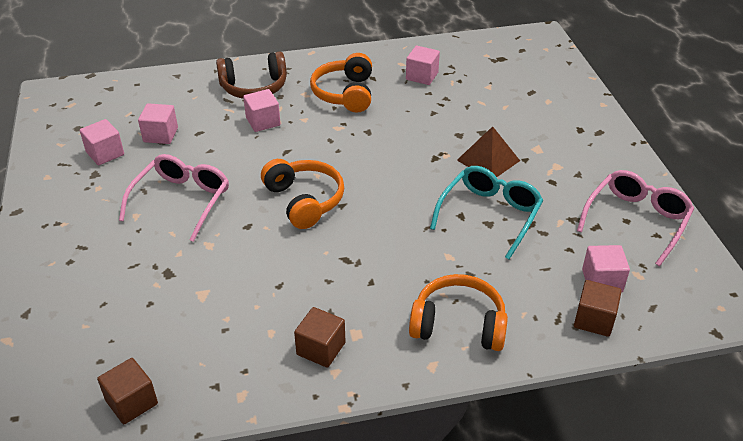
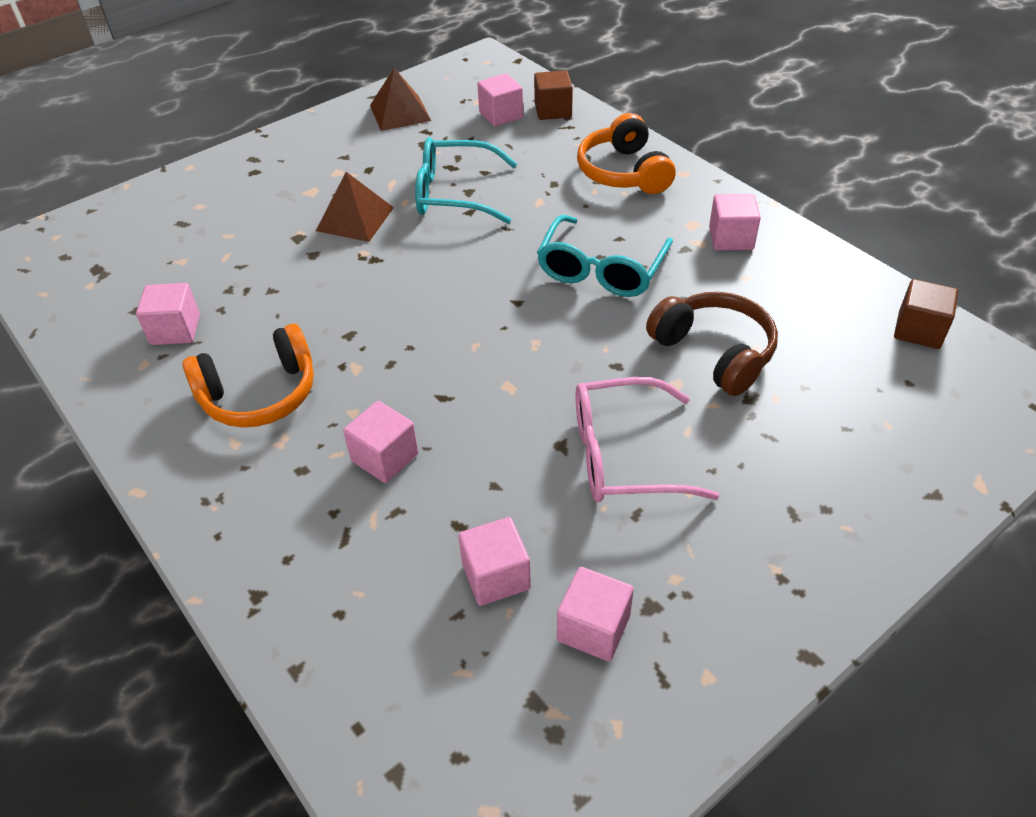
camera: 115 degrees left, 5 degrees up
brown headphones [216,51,287,98] -> brown headphones moved to [646,292,778,396]
orange headphones [261,159,344,229] -> none
brown cube [294,307,345,368] -> pink cube [709,194,761,250]
pink glasses [577,170,694,266] -> brown pyramid [370,68,431,131]
none -> turquoise glasses [537,215,673,297]

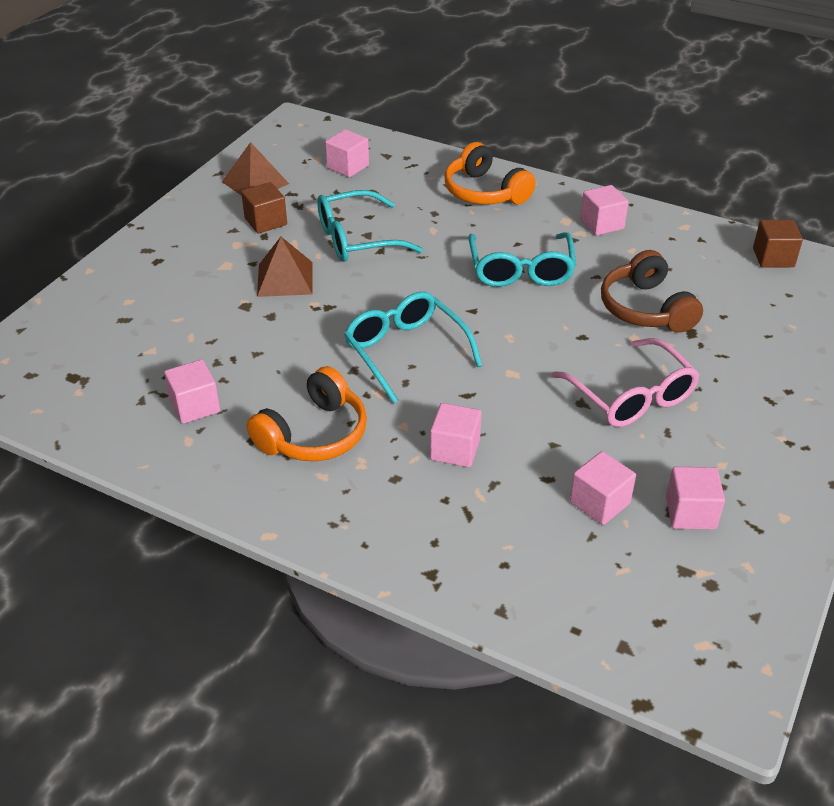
camera: 25 degrees left, 5 degrees down
brown cube [534,70,573,120] -> brown cube moved to [241,182,287,233]
pink glasses [575,377,720,502] -> pink glasses turned 90 degrees counterclockwise [552,338,700,427]
brown headphones [646,292,778,396] -> brown headphones turned 135 degrees counterclockwise [601,250,703,333]
none -> turquoise glasses [344,292,482,403]

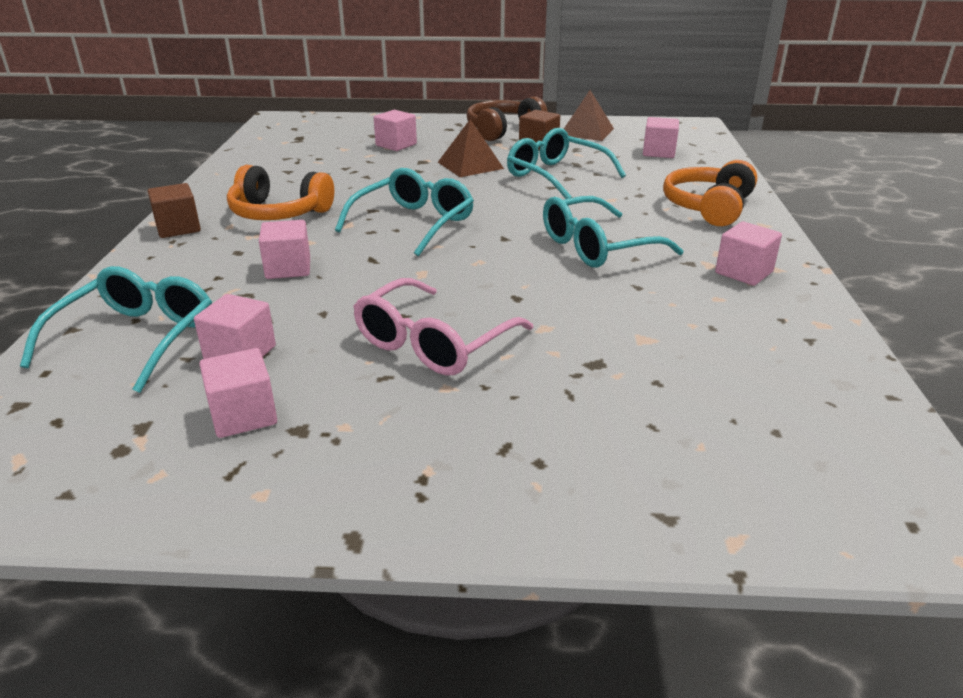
camera: 65 degrees right, 10 degrees down
pink cube [164,359,220,424] -> pink cube moved to [374,110,417,151]
brown headphones [601,250,703,333] -> brown headphones moved to [467,96,548,141]
brown cube [753,220,803,268] -> brown cube moved to [148,183,201,238]
none -> turquoise glasses [20,266,212,393]

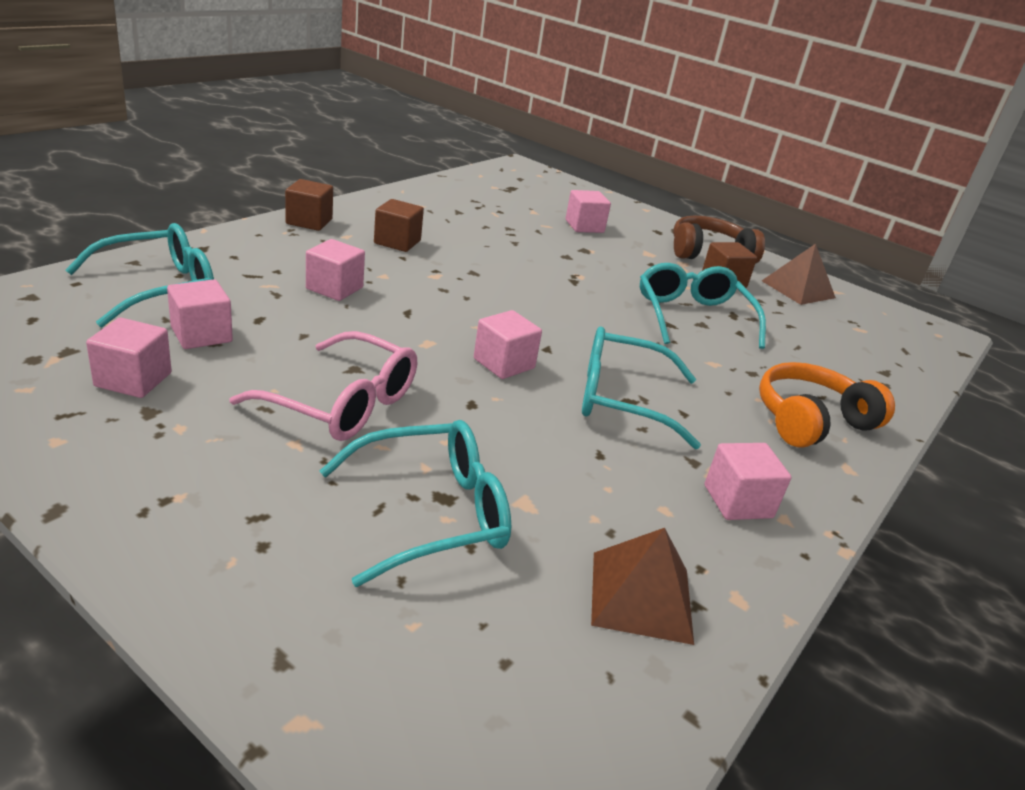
camera: 30 degrees right, 0 degrees up
orange headphones [227,165,334,220] -> brown cube [374,199,424,252]
turquoise glasses [335,168,474,256] -> turquoise glasses moved to [320,420,511,587]
pink glasses [353,278,534,375] -> pink glasses turned 135 degrees counterclockwise [230,331,417,441]
brown pyramid [438,119,504,177] -> brown pyramid moved to [591,528,694,645]
pink cube [643,117,679,158] -> pink cube moved to [474,310,542,379]

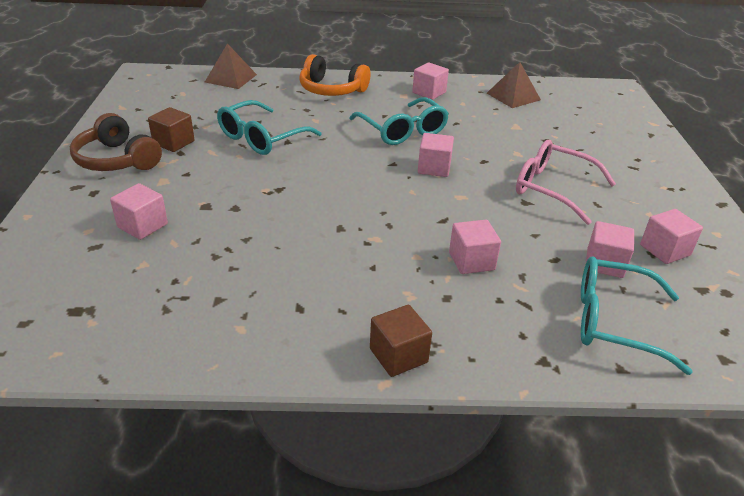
camera: 125 degrees left, 5 degrees up
pink glasses [230,331,417,441] -> pink glasses turned 45 degrees counterclockwise [516,140,616,225]
turquoise glasses [320,420,511,587] -> none
brown cube [374,199,424,252] -> none
brown pyramid [762,244,836,305] -> brown pyramid moved to [205,43,257,89]

